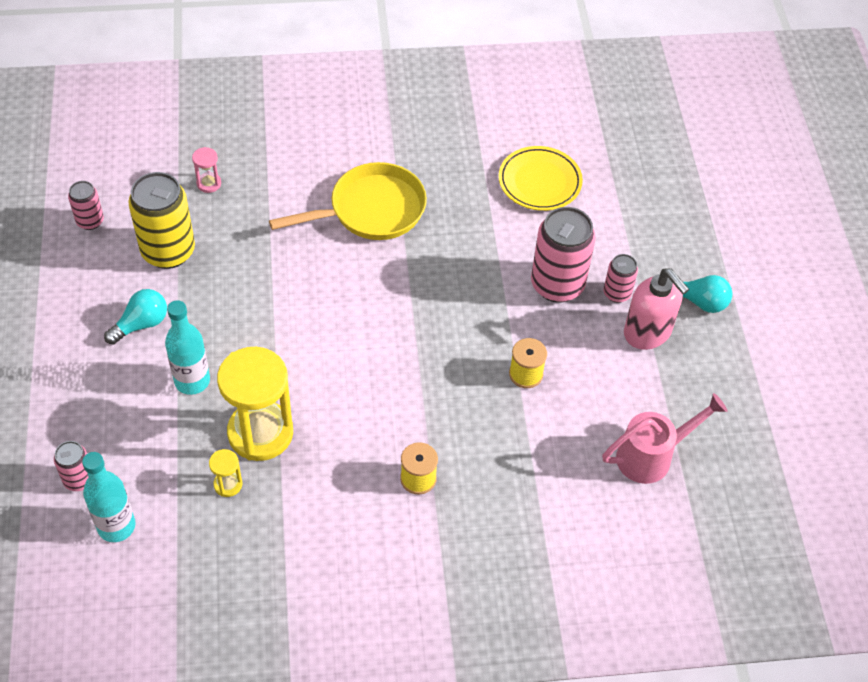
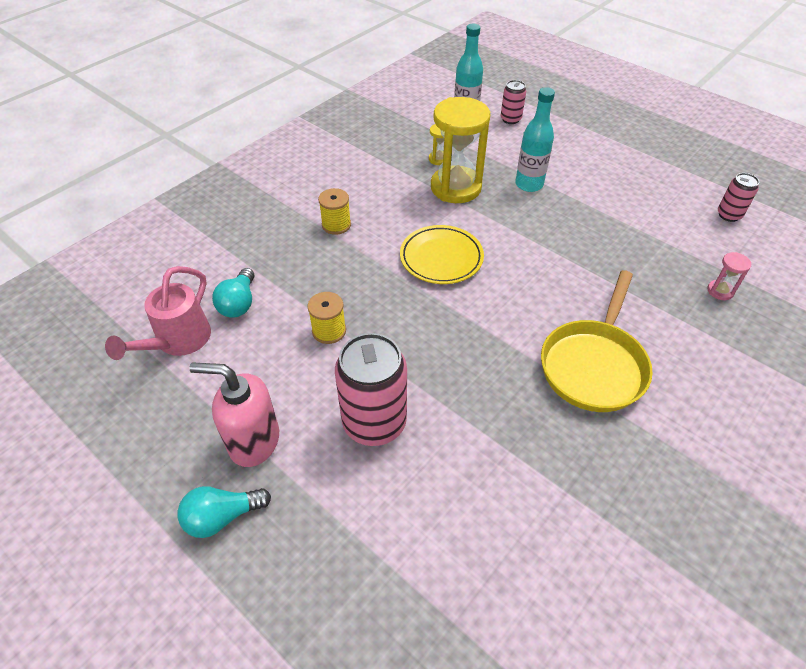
camera: 140 degrees right, 5 degrees down
turquoise light bulb [104,289,167,345] -> turquoise light bulb moved to [212,268,254,317]
yellow can [129,172,195,269] -> none
yellow plate [499,146,583,211] -> yellow plate moved to [400,225,484,284]
pink can [604,254,638,303] -> none

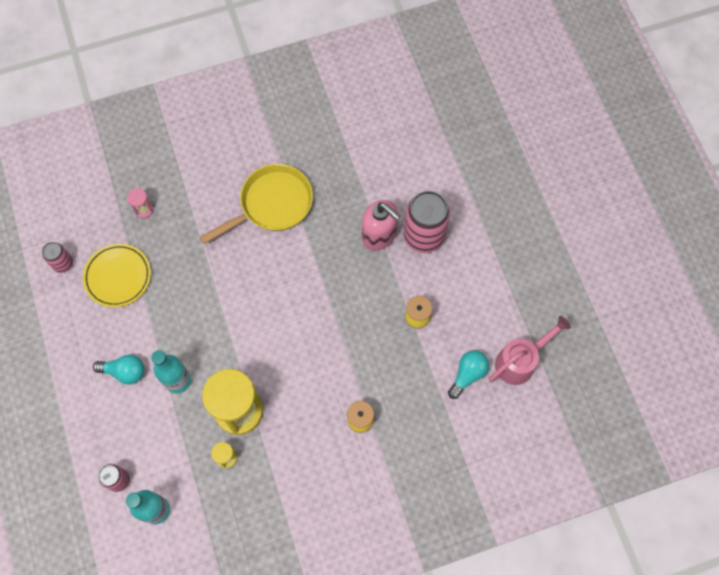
camera: 150 degrees left, 20 degrees up
turquoise light bulb [178,486,271,538] -> turquoise light bulb moved to [93,355,144,384]
pink soap dispenser [189,362,279,467] -> pink soap dispenser moved to [362,200,400,251]
yellow plate [400,225,484,284] -> yellow plate moved to [83,243,151,307]

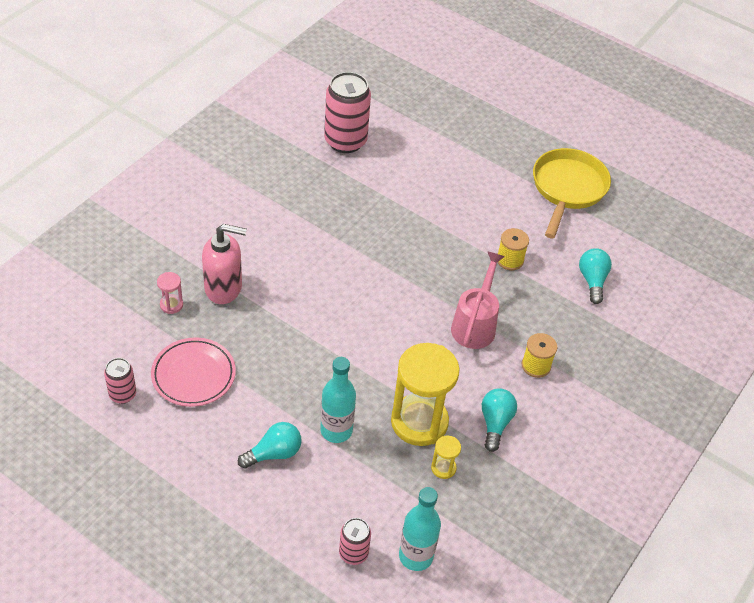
camera: 40 degrees left, 20 degrees down
yellow plate [83,243,151,307] -> pink plate [151,338,236,407]
yellow pan [199,164,313,244] -> yellow pan moved to [533,148,611,239]
pink soap dispenser [362,200,400,251] -> pink soap dispenser moved to [202,224,247,304]
pink can [404,191,450,253] -> pink can moved to [324,72,371,153]
pink watering can [489,316,571,385] -> pink watering can moved to [451,251,505,349]
none -> turquoise light bulb [482,389,517,452]

